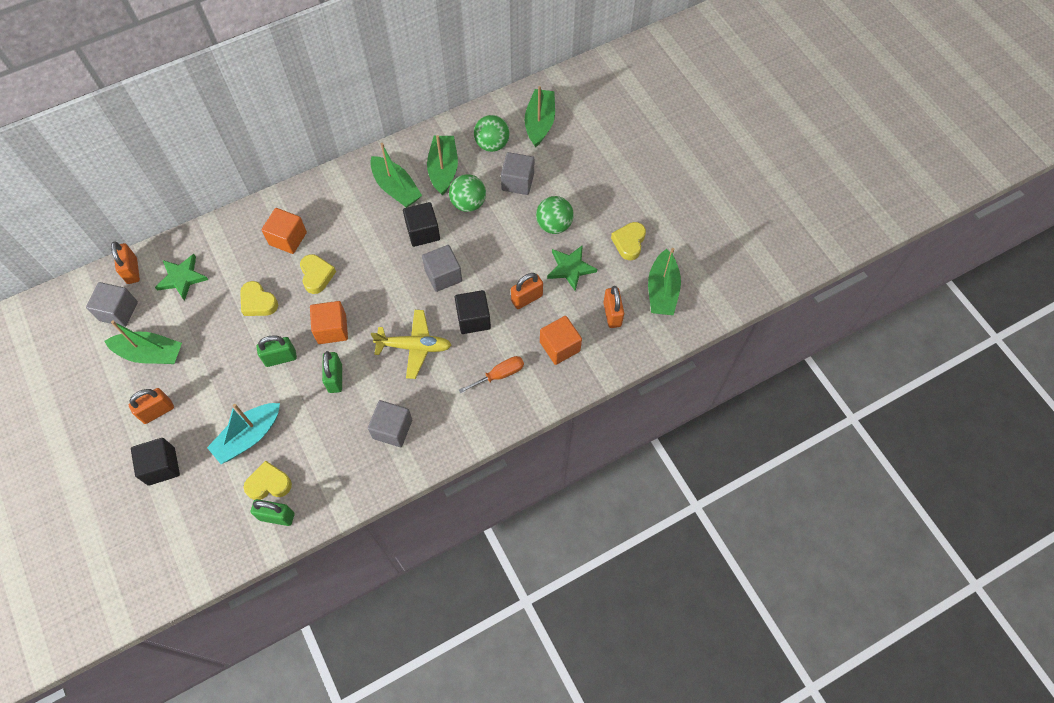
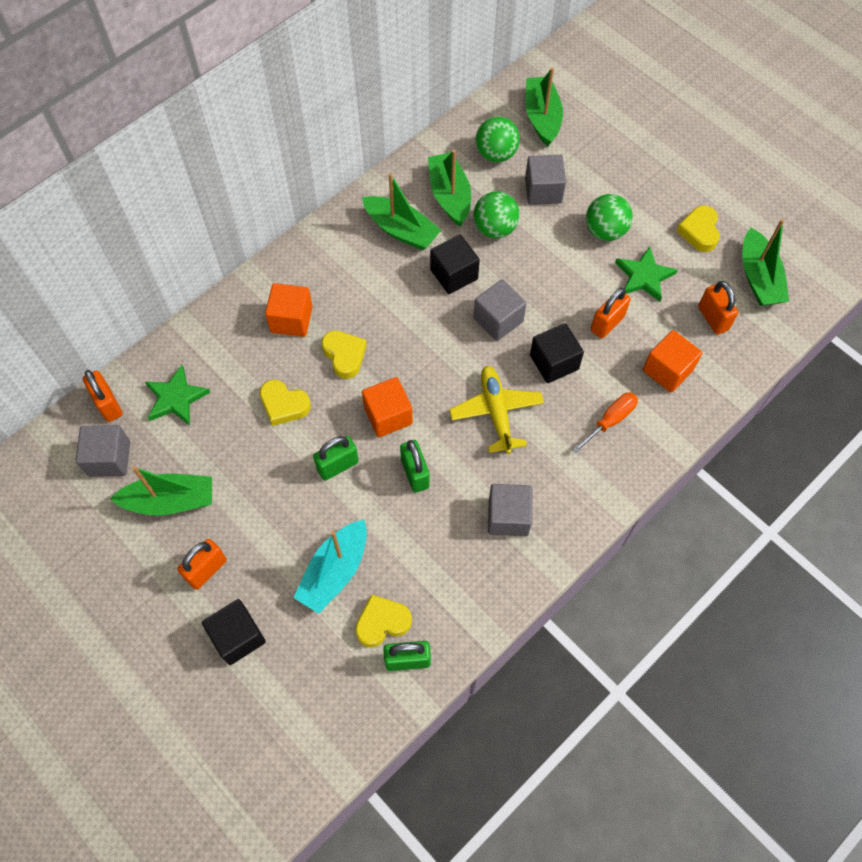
camera: 15 degrees left, 0 degrees up
yellow plane [371,310,451,379] -> yellow plane turned 90 degrees counterclockwise [449,366,544,454]

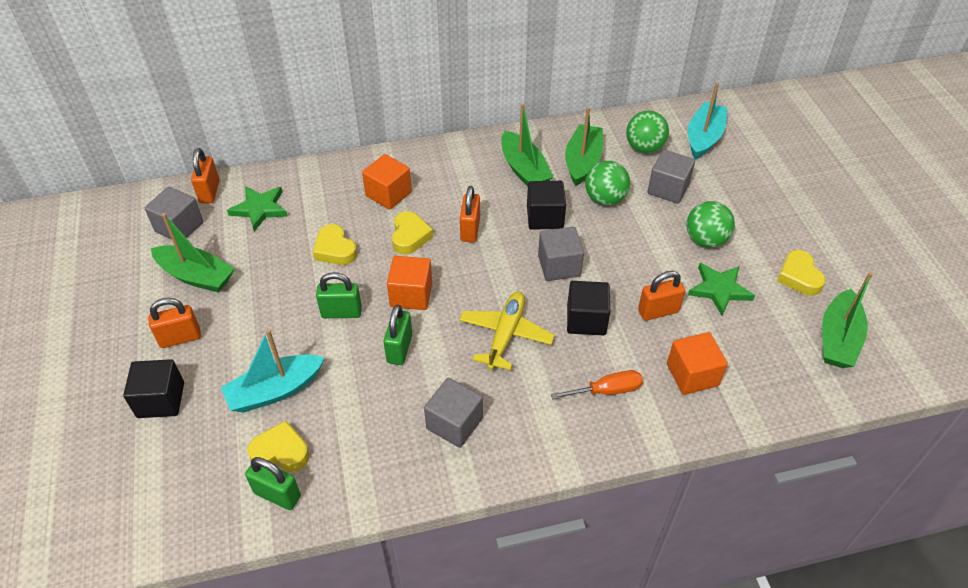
camera: 30 degrees right, 15 degrees down
green boat [526,68,563,146] -> turquoise boat [688,83,728,159]
yellow heart [677,205,720,252] -> yellow heart turned 45 degrees counterclockwise [777,250,826,296]
orange padlock [698,281,738,335] -> orange padlock moved to [460,186,480,243]

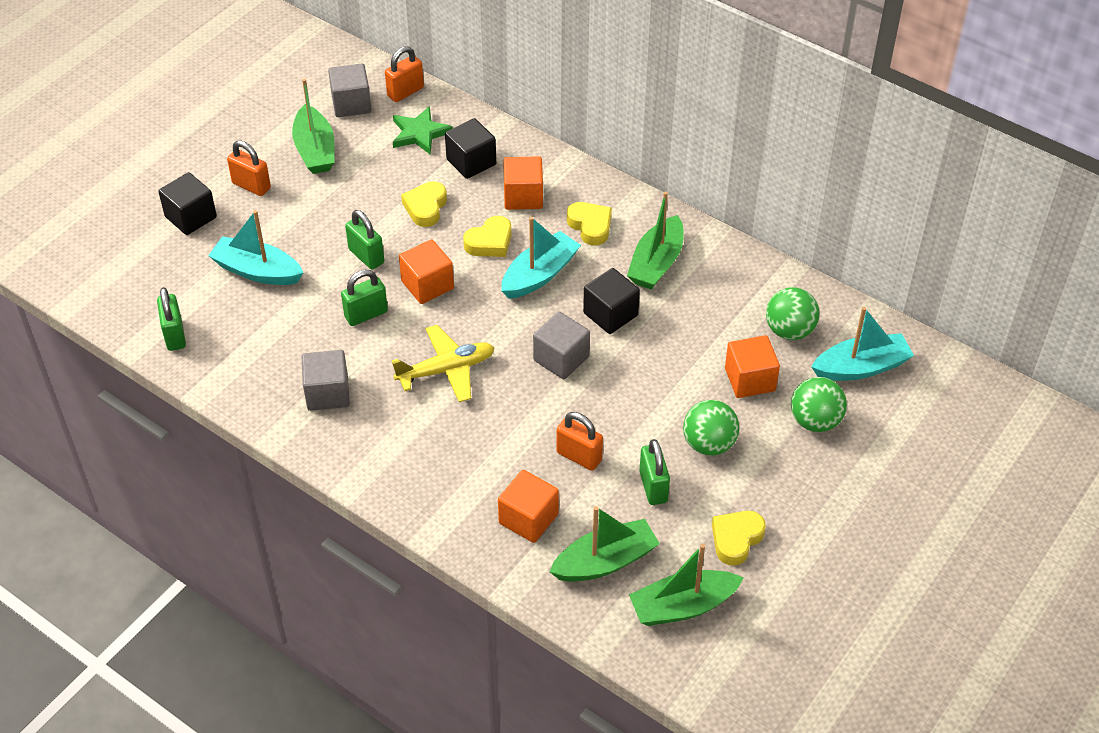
camera: 50 degrees right, 0 degrees up
yellow heart [247,421,309,472] -> yellow heart moved to [567,202,612,245]
orange padlock [460,186,480,243] -> turquoise boat [502,217,581,299]
orange screwdriver [551,370,643,399] -> none
green boat [565,107,603,186] -> green boat moved to [549,506,660,582]
black cube [567,281,610,336] -> black cube moved to [445,118,496,179]
green ball [585,161,630,206] -> green ball moved to [791,377,847,432]
grey cube [648,150,695,204] -> orange cube [725,335,780,398]
green star [688,263,755,316] -> green padlock [639,439,670,505]

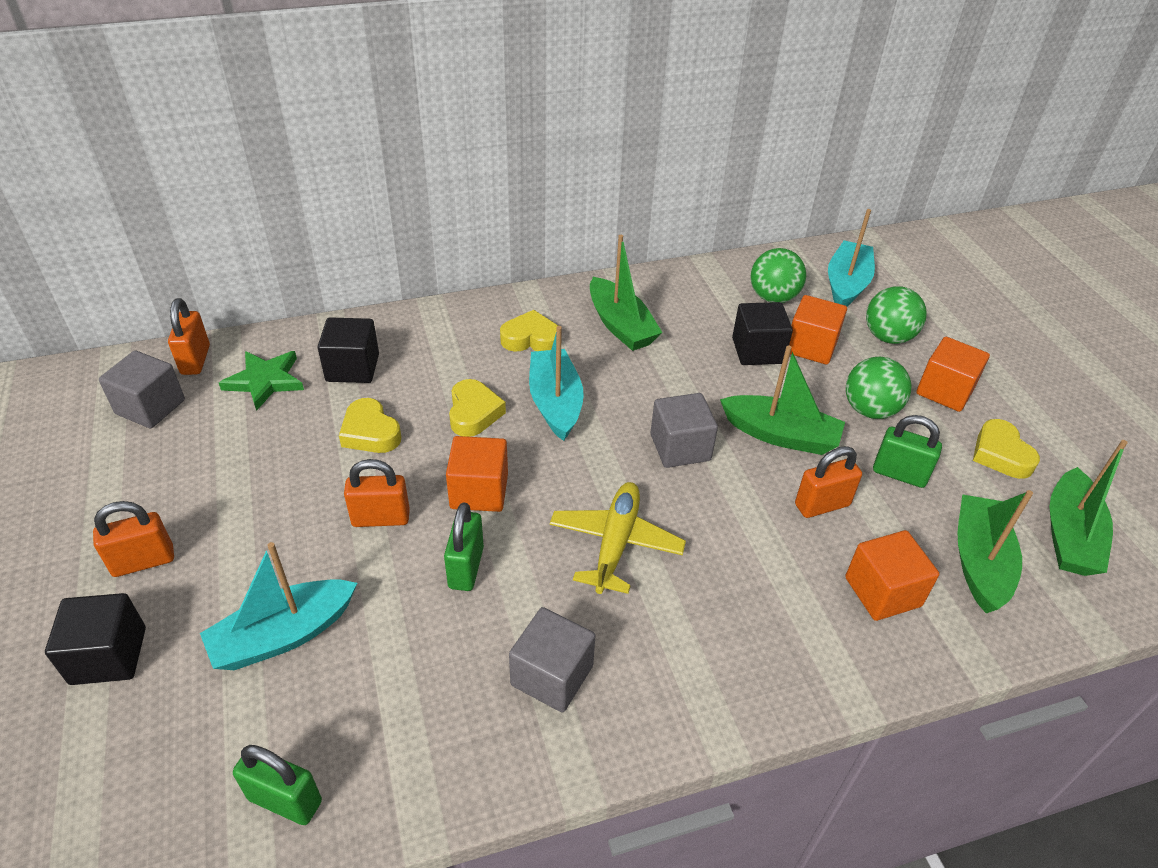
camera: 55 degrees left, 5 degrees down
green boat [292,79,334,174] -> green boat moved to [720,345,845,455]
green padlock [345,210,384,270] -> orange padlock [344,459,410,527]
orange cube [503,156,543,210] -> orange cube moved to [916,337,990,412]
black cube [583,268,640,334] -> black cube moved to [732,302,793,365]

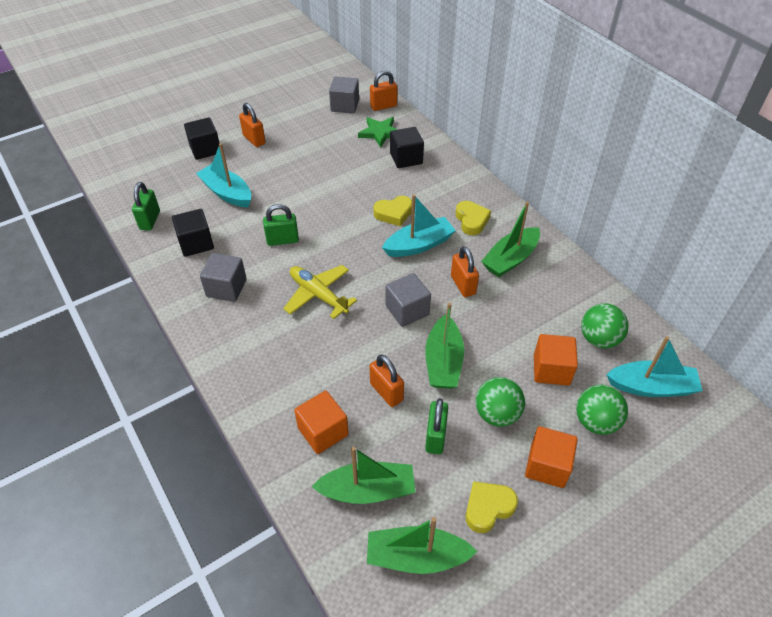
camera: 75 degrees right, 5 degrees up
yellow heart [339,398,401,453] -> none
orange padlock [344,459,410,527] -> orange padlock moved to [451,246,479,297]
orange cube [446,436,508,512] -> none
yellow plane [550,482,686,594] -> yellow plane turned 135 degrees counterclockwise [283,265,357,319]
black cube [732,302,793,365] -> black cube moved to [172,209,214,257]

